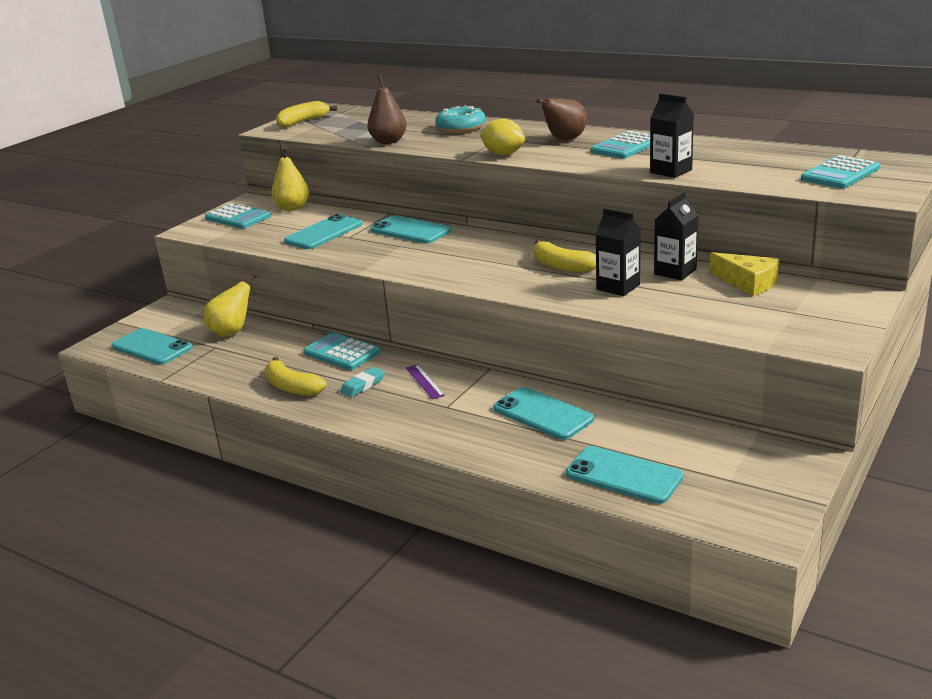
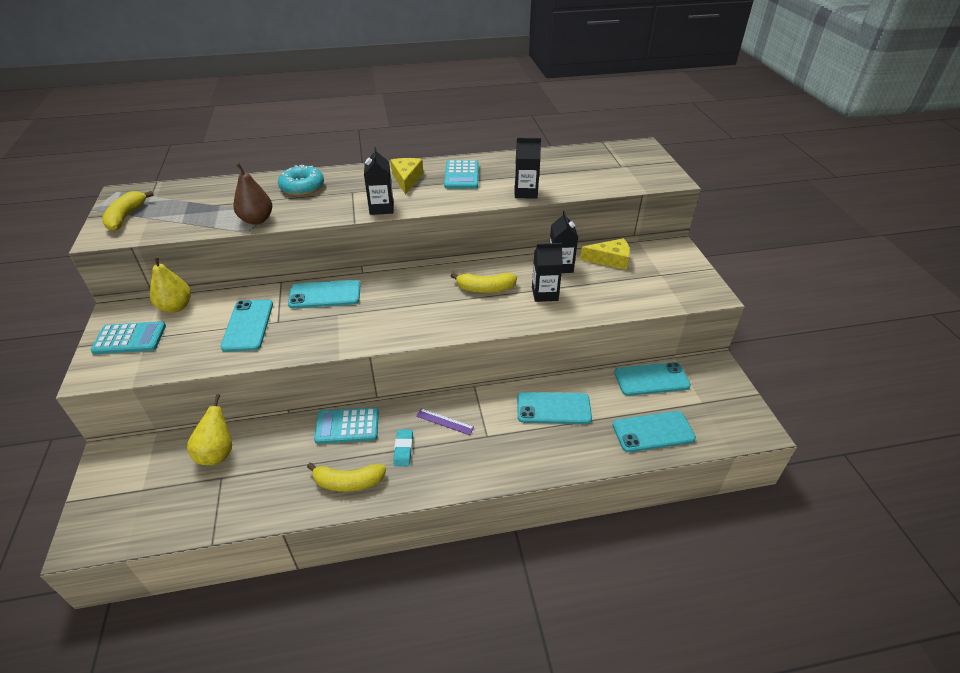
camera: 45 degrees left, 15 degrees up
turquoise phone [111,328,192,365] -> turquoise phone moved to [614,362,691,396]
yellow lemon [480,119,525,155] -> black carton [364,147,393,215]
brown pear [536,98,587,140] -> yellow cheese [391,158,423,195]
turquoise calculator [801,155,880,189] -> none

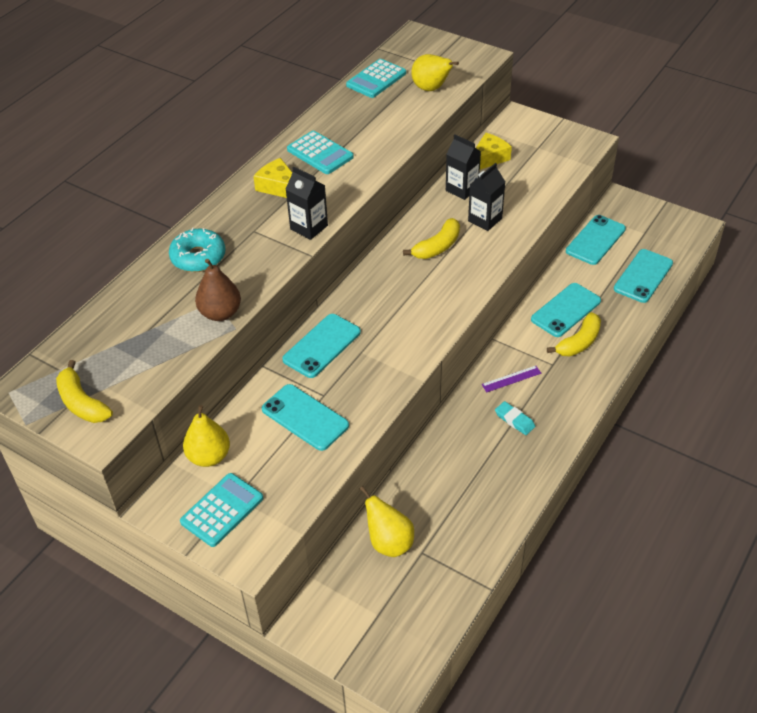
camera: 45 degrees left, 5 degrees up
yellow banana [307,463,386,492] -> yellow banana moved to [547,312,601,357]
turquoise calculator [314,407,379,444] -> turquoise calculator moved to [346,59,406,98]
black carton [515,138,541,199] -> none
none -> yellow pear [411,54,459,91]

